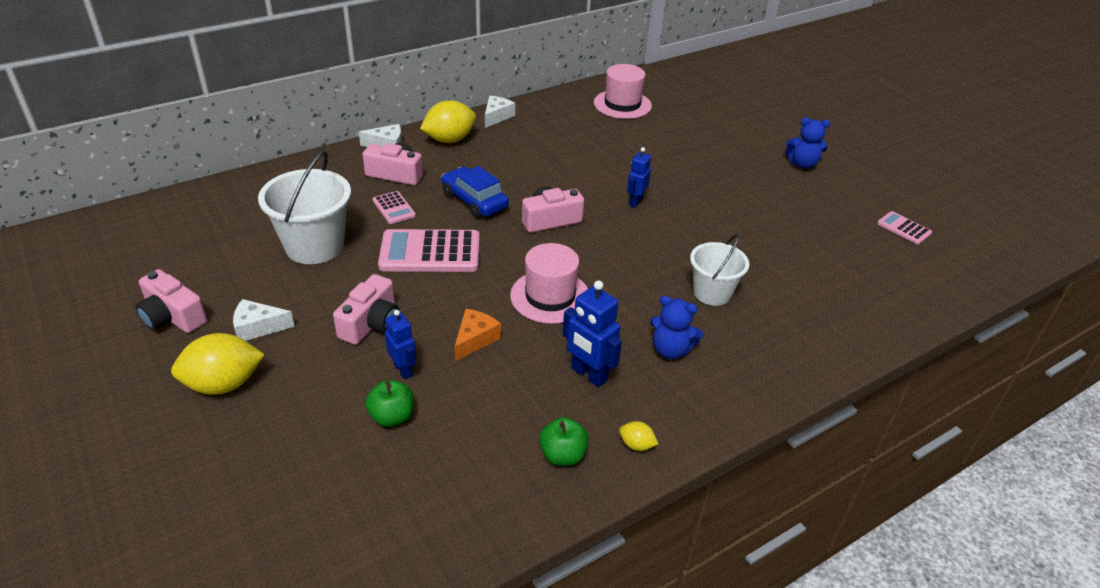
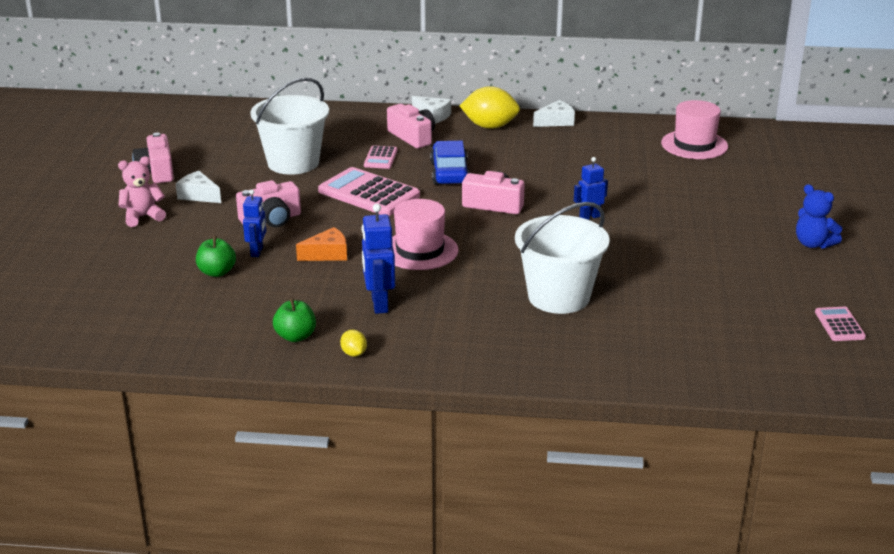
camera: 40 degrees right, 10 degrees down
yellow lemon [171,333,265,395] -> pink teddy bear [118,156,166,227]
blue teddy bear [650,296,703,359] -> none
white bucket [690,234,749,306] -> white bucket [515,202,610,314], size x1.56

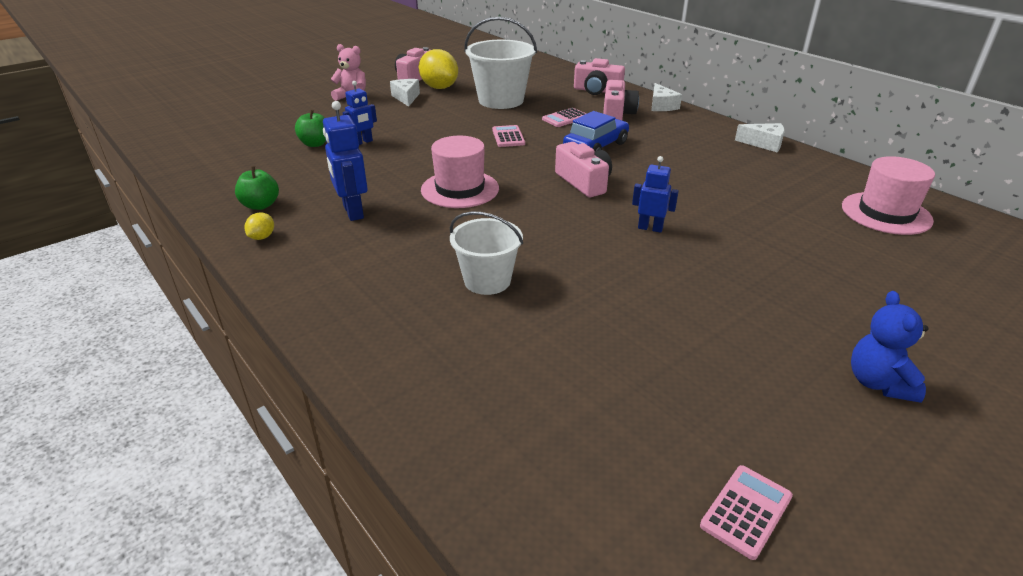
camera: 45 degrees right, 5 degrees up
pink camera [236,180,301,228] -> pink camera moved to [574,58,625,95]
orange cheese [296,227,347,261] -> none
pink calculator [318,167,420,216] -> pink calculator [492,125,525,147], size x0.51
blue robot [362,204,395,314] -> blue robot turned 60 degrees counterclockwise [323,101,368,221]
yellow lemon [459,86,520,129] -> yellow lemon moved to [418,49,458,89]
white bucket [515,202,610,314] -> white bucket [450,211,523,295], size x0.64

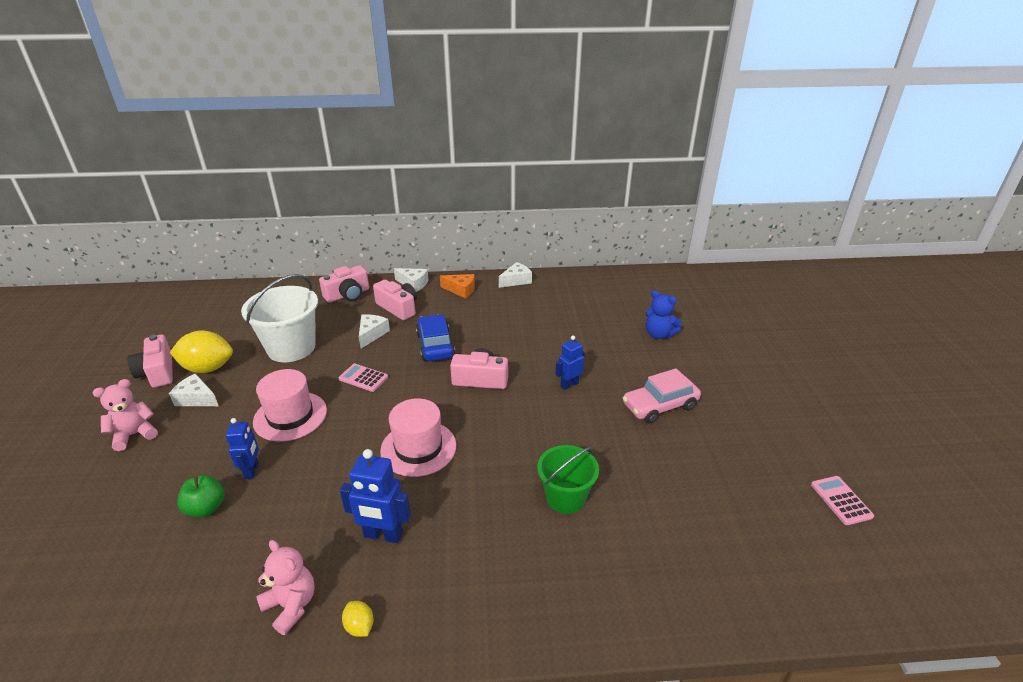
camera: 55 degrees left, 0 degrees up
green apple [235,166,279,210] -> pink teddy bear [256,540,315,635]
white bucket [450,211,523,295] -> green bucket [537,445,599,514]
pink calculator [542,108,586,127] -> white cheese [359,314,390,349]
pink hat [842,156,935,235] -> pink hat moved to [253,369,327,442]
blue teddy bear [851,291,929,403] -> blue teddy bear moved to [646,290,682,339]
none -> orange cheese [440,274,475,299]
none -> pink car [623,368,701,423]

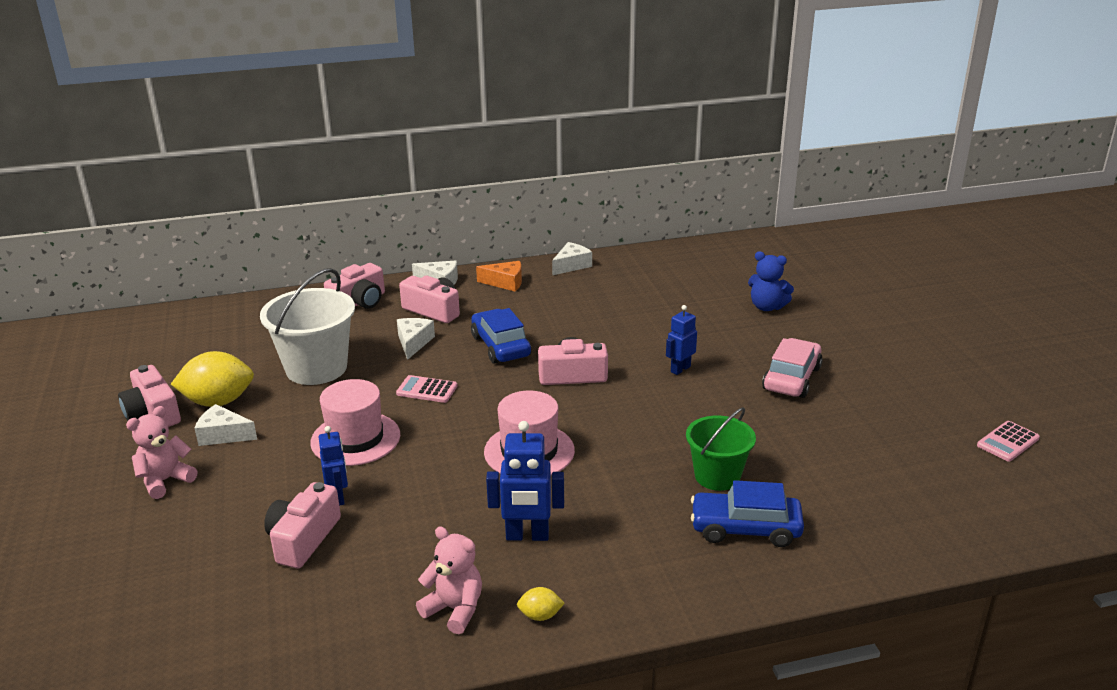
camera: 10 degrees left, 5 degrees down
green apple [177,475,224,517] -> pink camera [264,482,341,568]
yellow lemon [342,601,374,637] -> yellow lemon turned 45 degrees counterclockwise [517,587,565,621]
pink car [623,368,701,423] -> pink car turned 150 degrees clockwise [762,338,823,398]
pink calculator [811,476,874,525] -> pink calculator turned 105 degrees counterclockwise [977,421,1040,462]
none -> blue car [691,480,804,547]

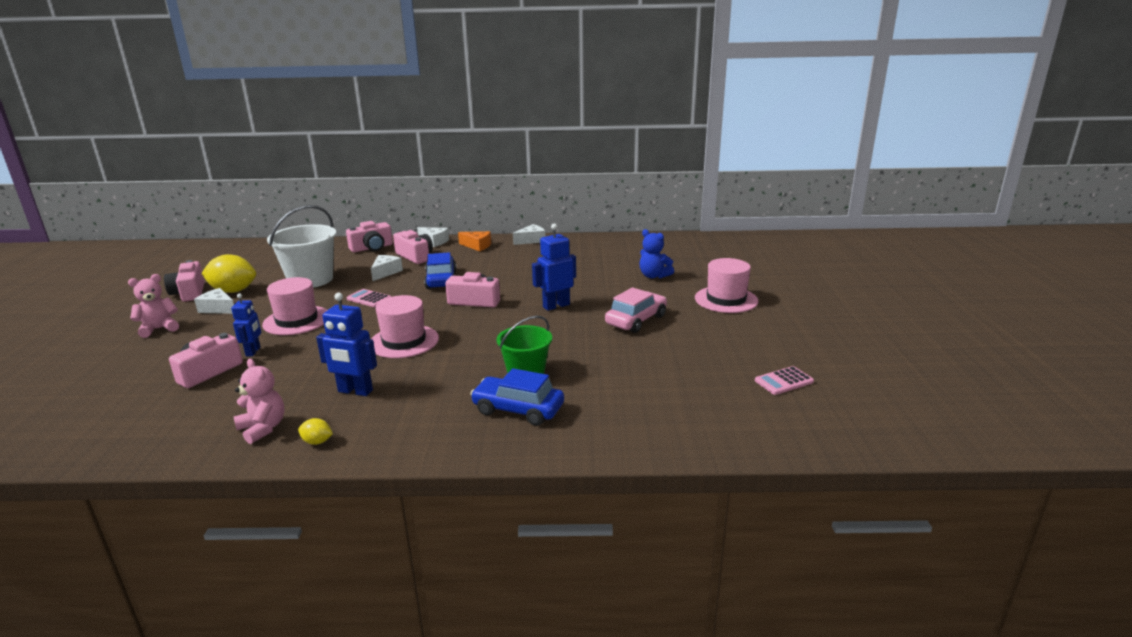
camera: 15 degrees right, 5 degrees down
blue robot [666,305,697,375] -> blue robot [532,223,576,311], size x1.52
none -> pink hat [695,258,758,313]

